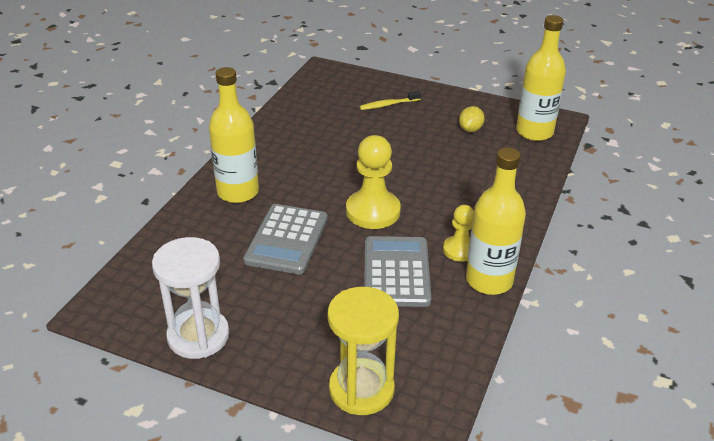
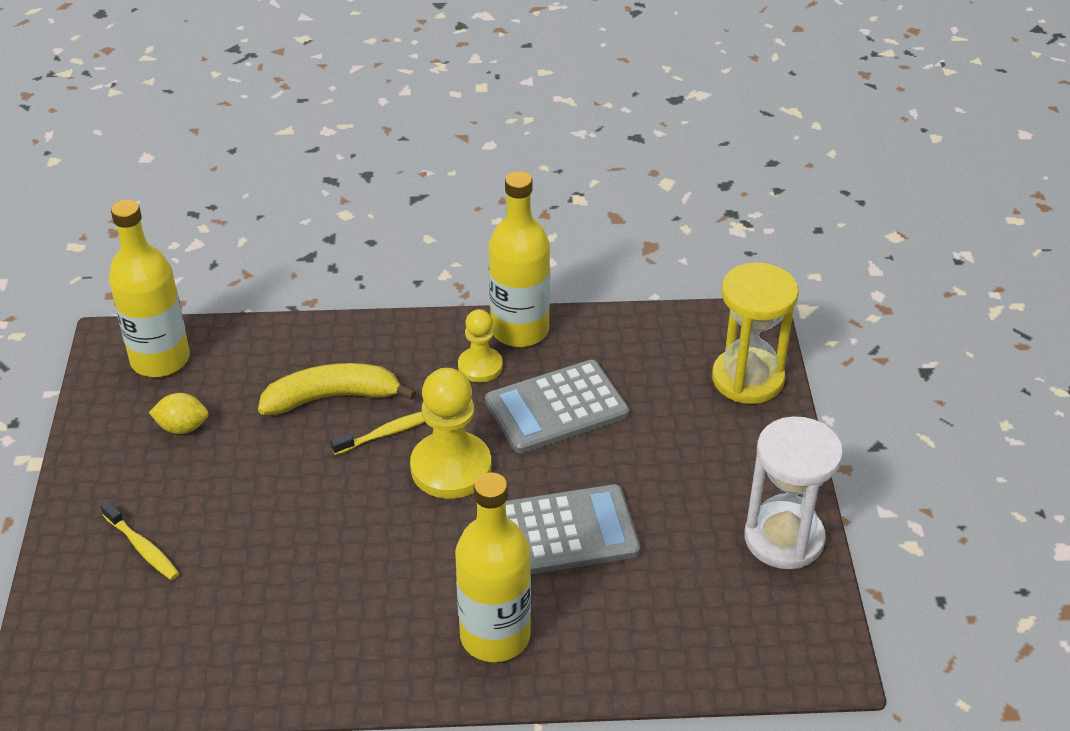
camera: 115 degrees left, 5 degrees up
none -> yellow banana [258,363,416,415]
none -> yellow toothbrush [330,412,425,455]

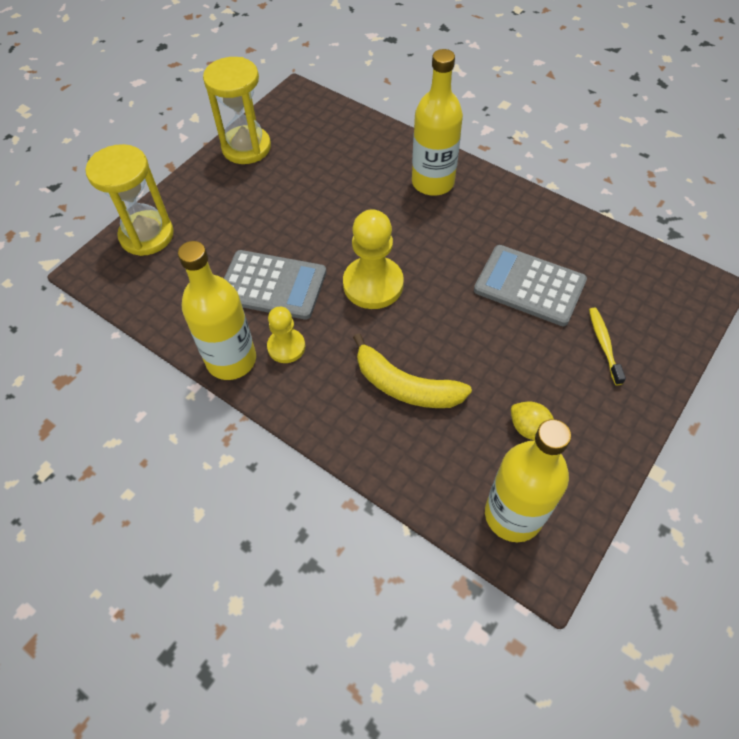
camera: 140 degrees left, 15 degrees up
yellow toothbrush [330,412,425,455] -> none
grey calculator [506,484,640,575] -> grey calculator moved to [474,245,587,326]
white hourglass [744,416,843,569] -> yellow hourglass [203,57,271,164]

